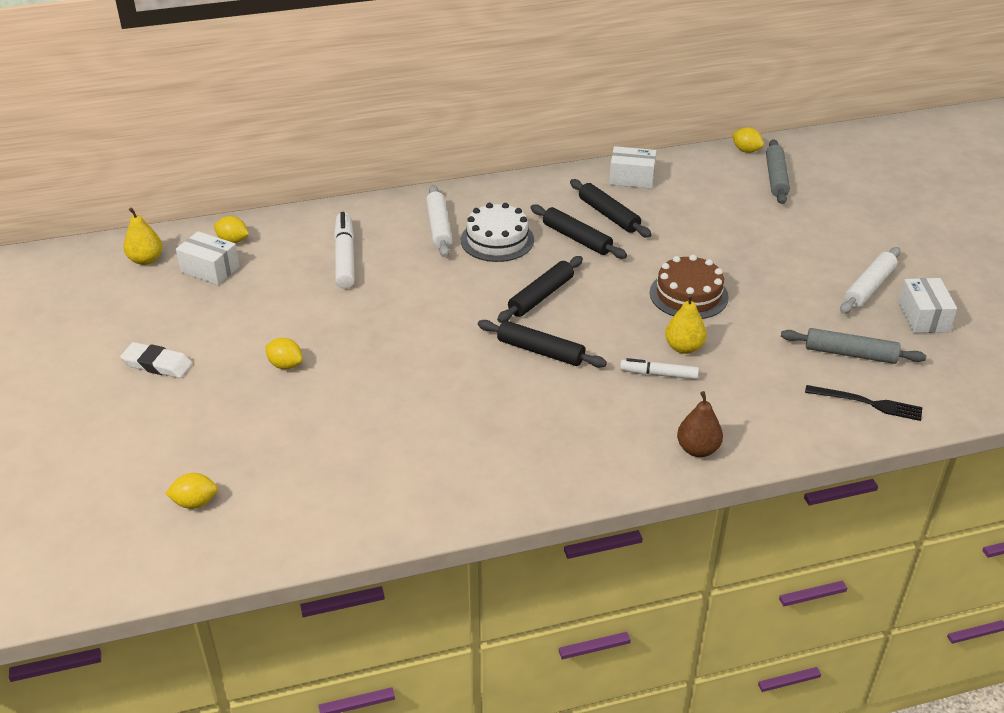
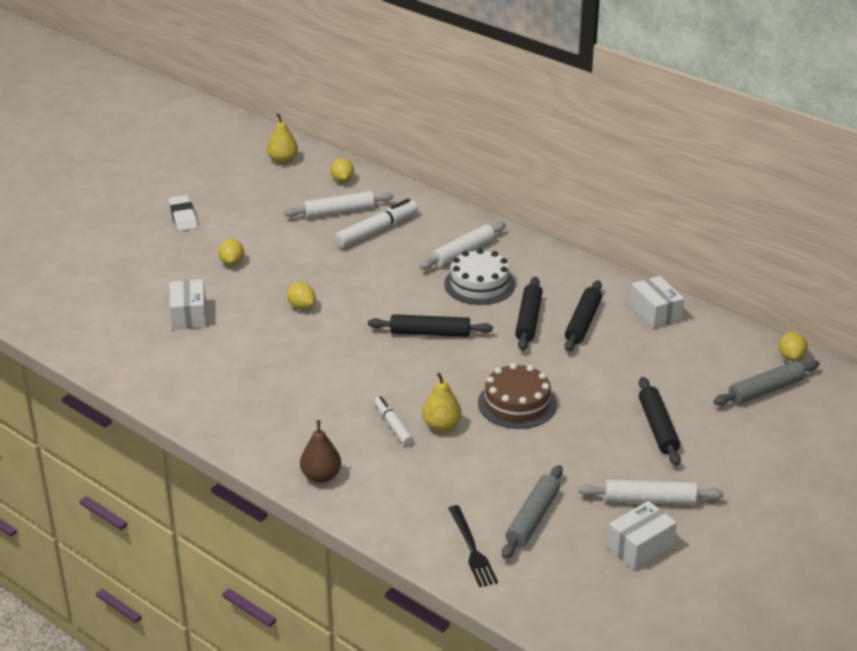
camera: 55 degrees right, 5 degrees down
yellow lemon [165,473,218,509] -> yellow lemon moved to [287,282,316,310]
white box [176,231,240,285] -> white box moved to [170,279,206,330]
black rolling pin [478,320,607,367] -> black rolling pin moved to [639,377,681,466]
grey rolling pin [781,328,926,364] -> grey rolling pin turned 45 degrees clockwise [502,465,563,559]
none -> white rolling pin [284,191,393,218]

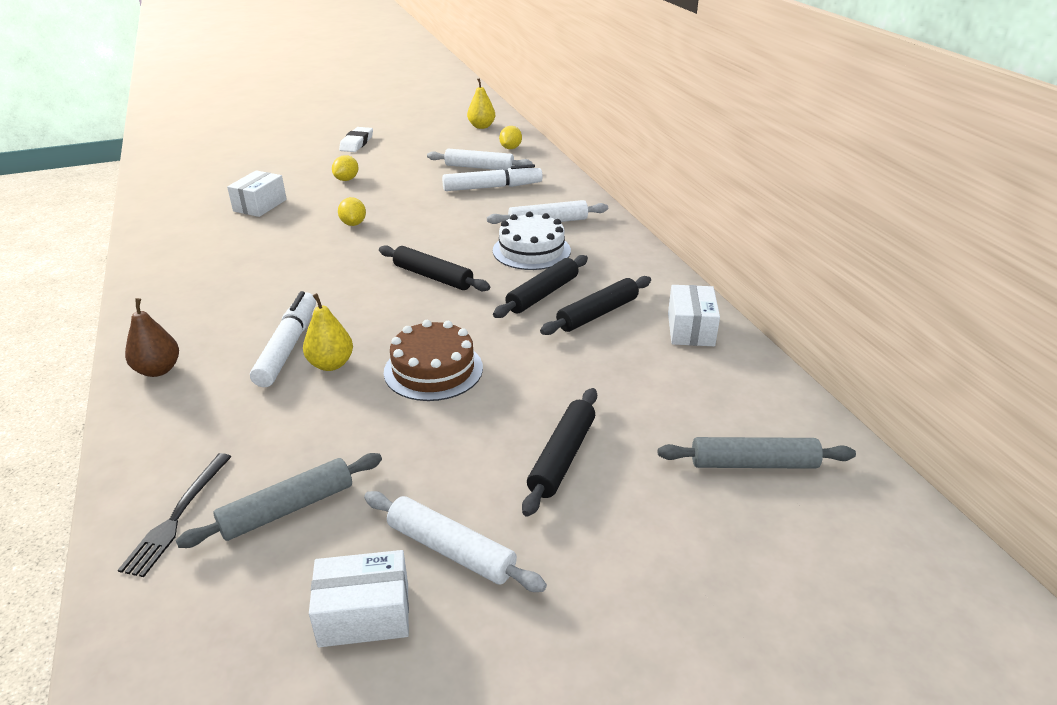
camera: 30 degrees right, 0 degrees up
white marker [374,396,414,446] -> white marker [250,291,316,387], size x1.62
yellow lemon [779,332,808,361] -> none

